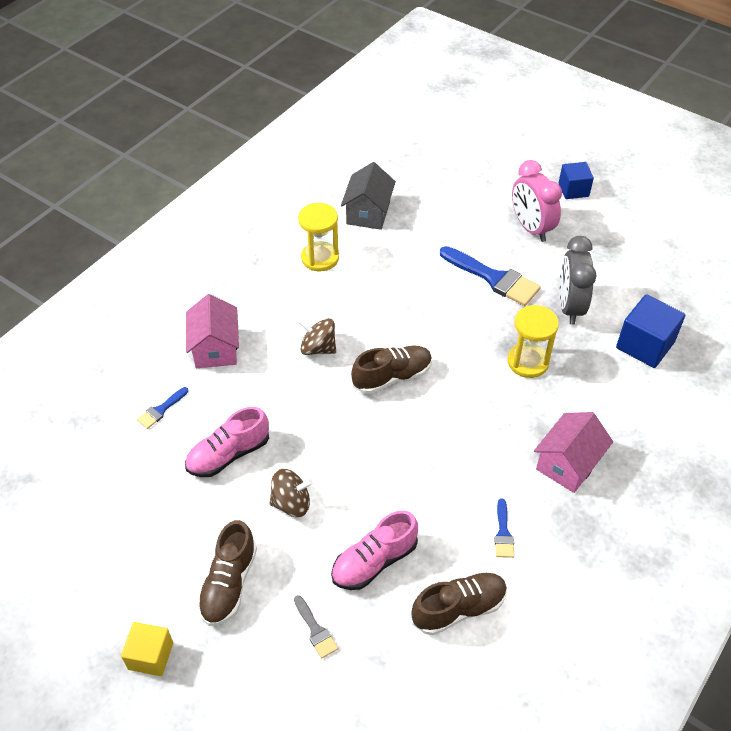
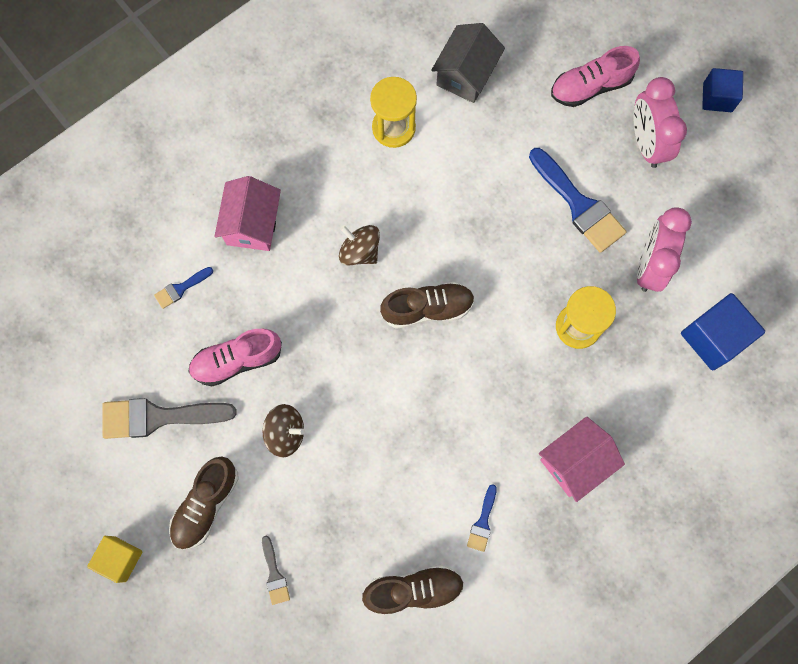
camera: 15 degrees right, 25 degrees up
pink shoe [331,511,418,590] -> pink shoe moved to [551,46,640,107]
grey clock [559,236,596,324] -> pink clock [637,207,692,292]
none -> grey brush [102,398,237,439]

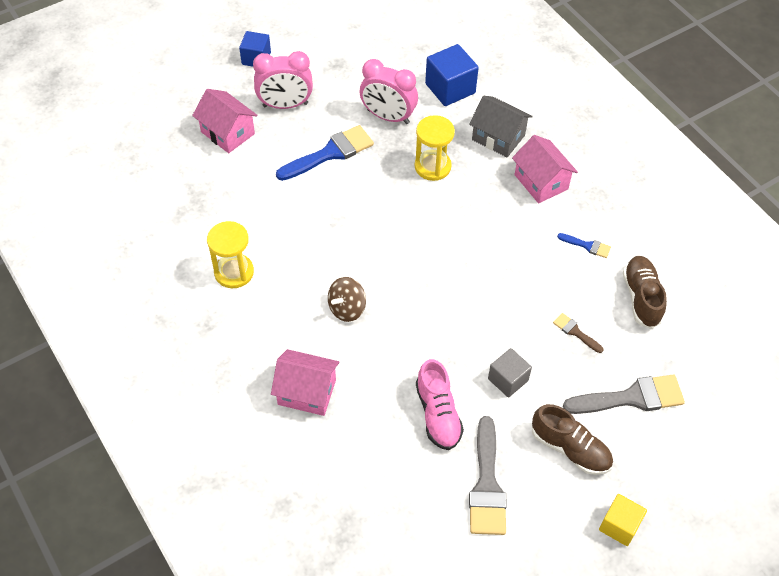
camera: 85 degrees left, 20 degrees down
blue brush [154,267,213,309] -> none
brown spinning top [262,404,305,458] -> grey cube [488,348,532,398]
grey brush [262,536,290,605] -> grey brush [563,374,685,414], size x2.04
brown shoe [380,282,475,329] -> none
grey house [431,23,505,103] -> grey house moved to [469,96,533,157]
pink shoe [551,46,640,107] -> pink house [192,89,258,153]
none -> brown brush [553,313,603,353]

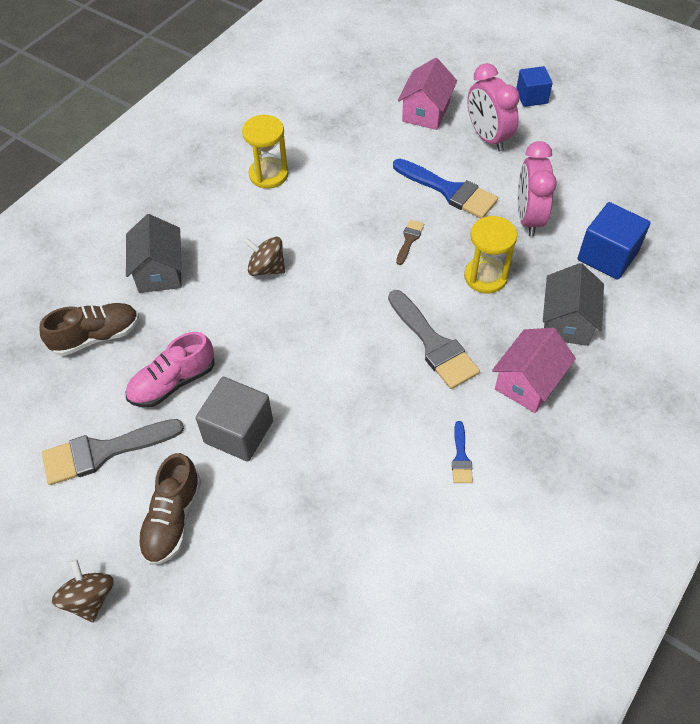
camera: 70 degrees right, 0 degrees up
pink house [271,349,339,416] -> grey house [126,214,182,293]
grey cube [488,348,532,398] -> grey cube [196,377,273,462], size x1.53
brown brush [553,313,603,353] -> brown brush moved to [396,220,424,265]
grey brush [563,374,685,414] -> grey brush moved to [388,290,480,389]
yellow cube [599,494,647,546] -> brown spinning top [52,559,114,622]
brown shoe [623,256,667,329] -> brown shoe moved to [40,303,139,356]

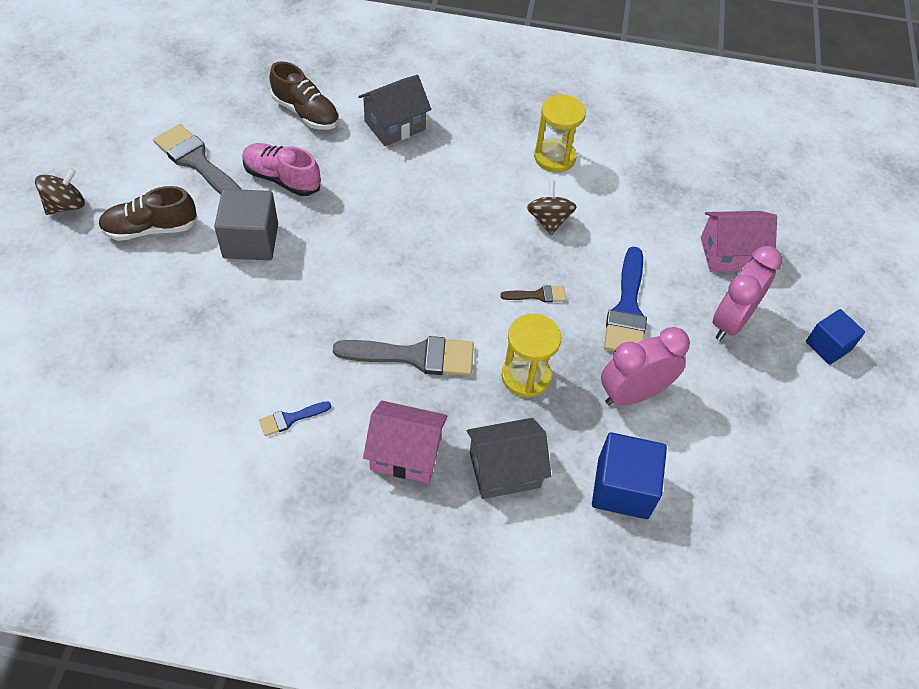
camera: 60 degrees right, 0 degrees up
brown spinning top [244,237,285,276] -> brown spinning top moved to [527,181,577,235]
grey brush [388,290,480,389] -> grey brush turned 120 degrees counterclockwise [333,336,474,376]

